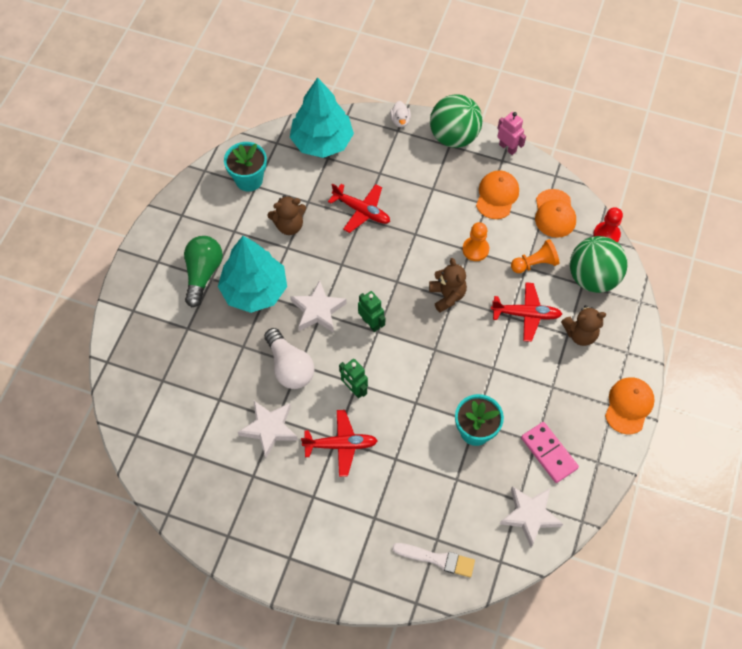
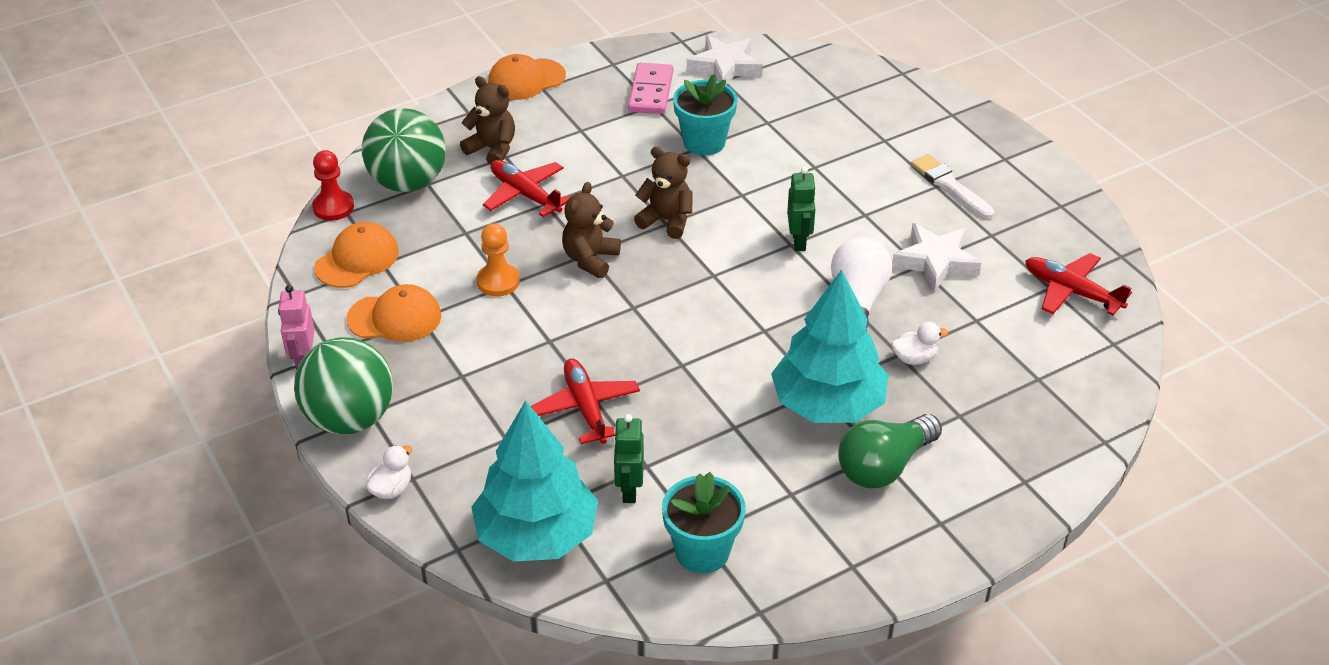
camera: 140 degrees left, 20 degrees down
brown teddy bear [267,195,306,235] -> brown teddy bear moved to [634,146,693,239]
white star [290,280,347,333] -> none
red plane [301,410,378,477] -> red plane moved to [1025,253,1132,316]
green robot [358,291,385,332] -> green robot moved to [613,414,644,503]
white brush [392,543,475,577] -> white brush moved to [911,154,995,219]
orange cap [476,170,519,219] -> orange cap turned 150 degrees counterclockwise [347,284,441,342]
orange pawn [511,239,559,273] -> none
none -> white duck [892,322,948,365]

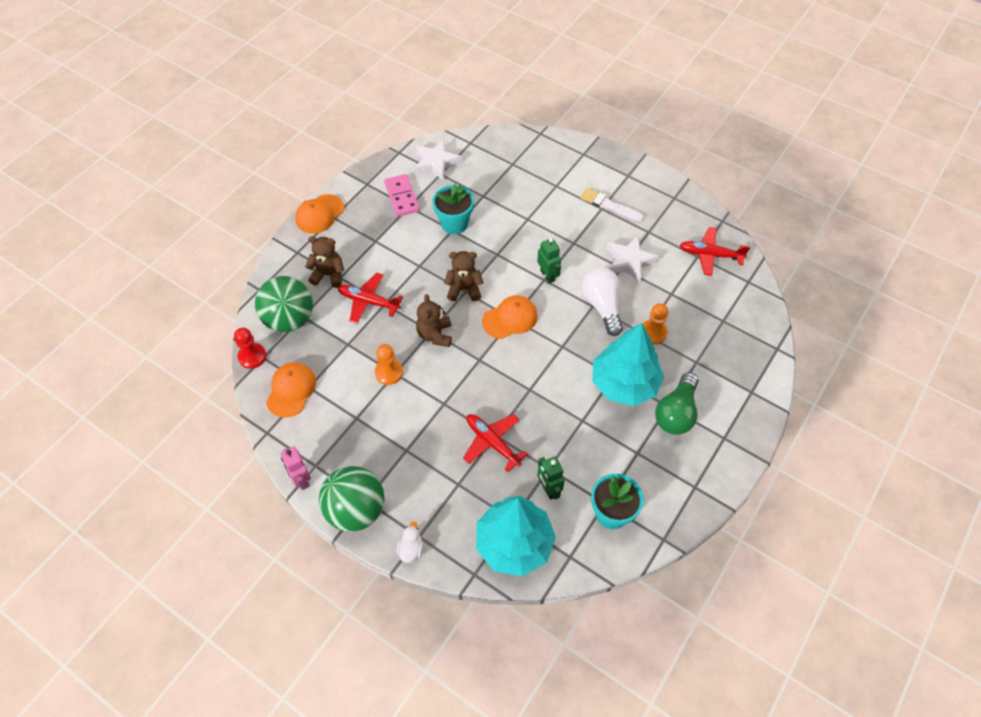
camera: 25 degrees left, 15 degrees up
orange cap [347,284,441,342] -> orange cap moved to [482,295,538,339]
white duck [892,322,948,365] -> orange pawn [643,304,668,345]

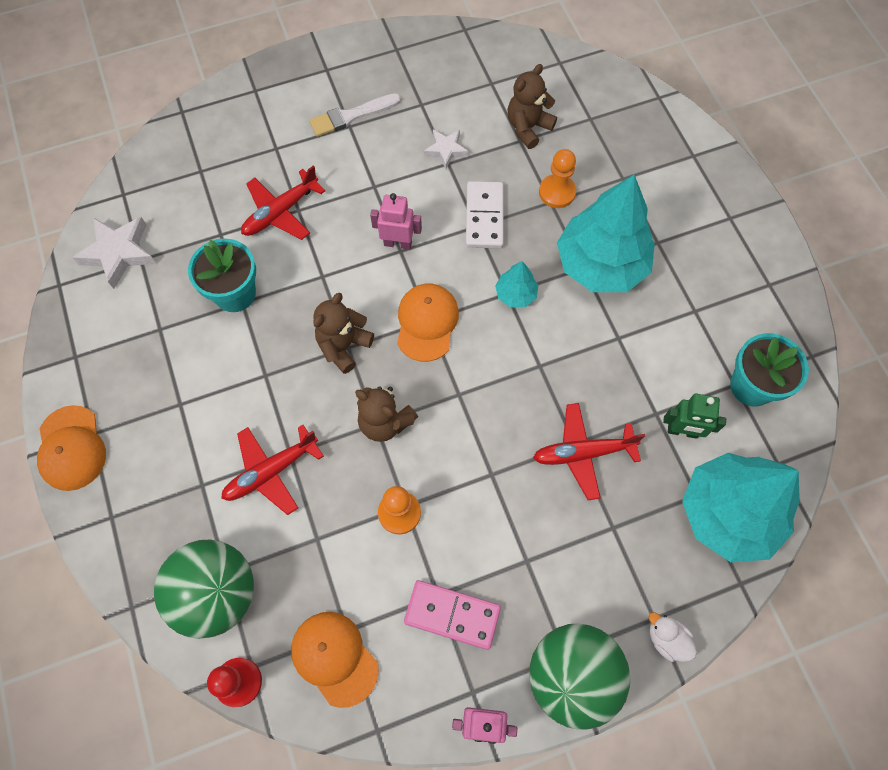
camera: 55 degrees left, 10 degrees up
brown teddy bear [305,236,344,288] -> brown teddy bear moved to [508,64,557,149]
pink domino [384,174,420,217] -> pink domino moved to [404,580,501,650]
green robot [537,238,561,284] -> pink robot [370,193,422,249]
white light bulb [582,267,623,336] -> white domino [466,181,504,248]
white star [606,236,659,283] -> white star [424,130,468,169], size x0.60
green light bulb [655,372,698,435] -> none
red plane [680,227,750,276] -> red plane moved to [241,165,325,240]
none -> turquoise tree [495,261,538,307]

